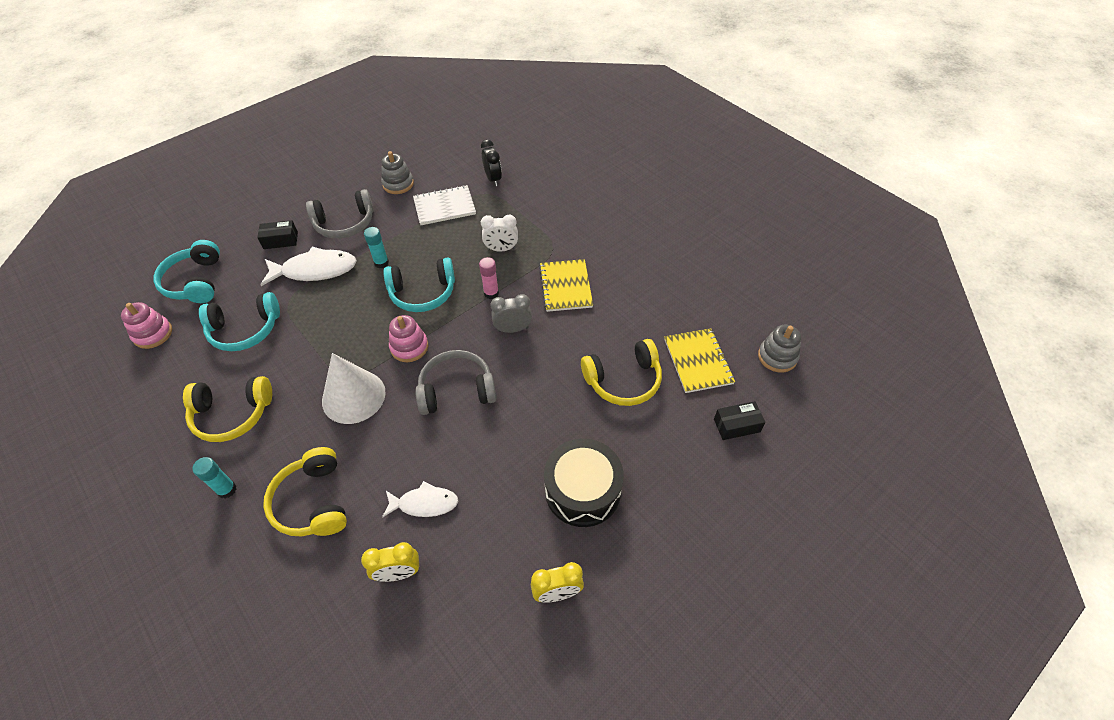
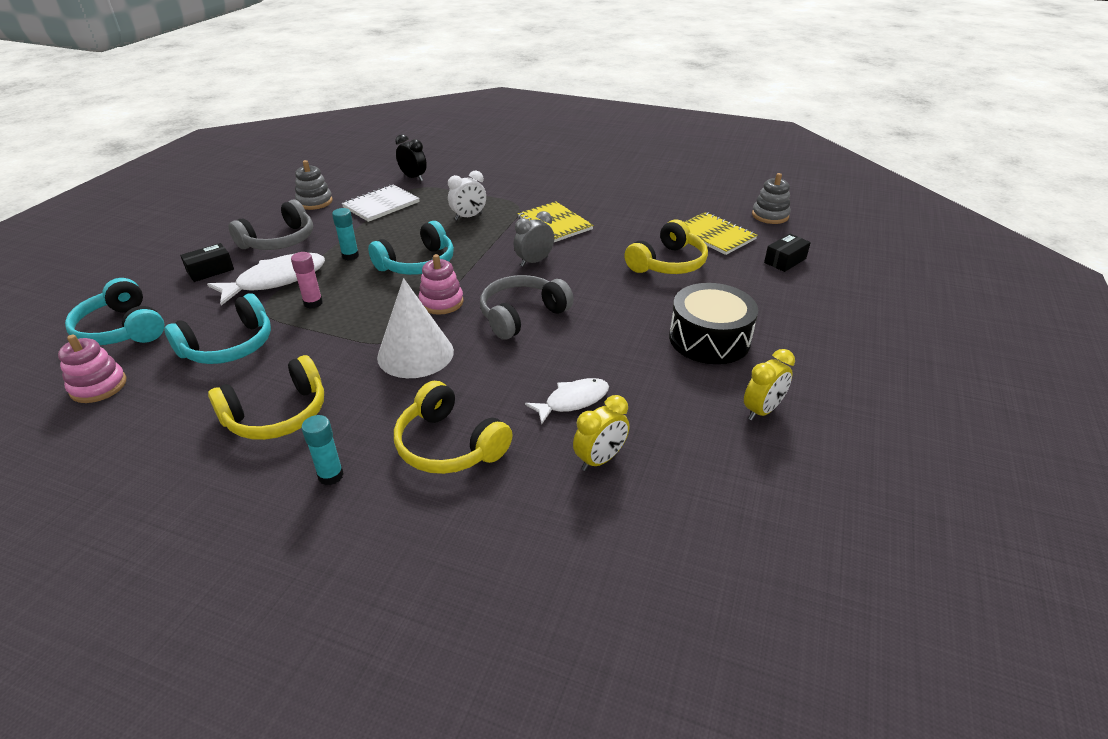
camera: 30 degrees left, 15 degrees down
pink glue stick [479,257,499,299] -> pink glue stick moved to [291,252,323,309]

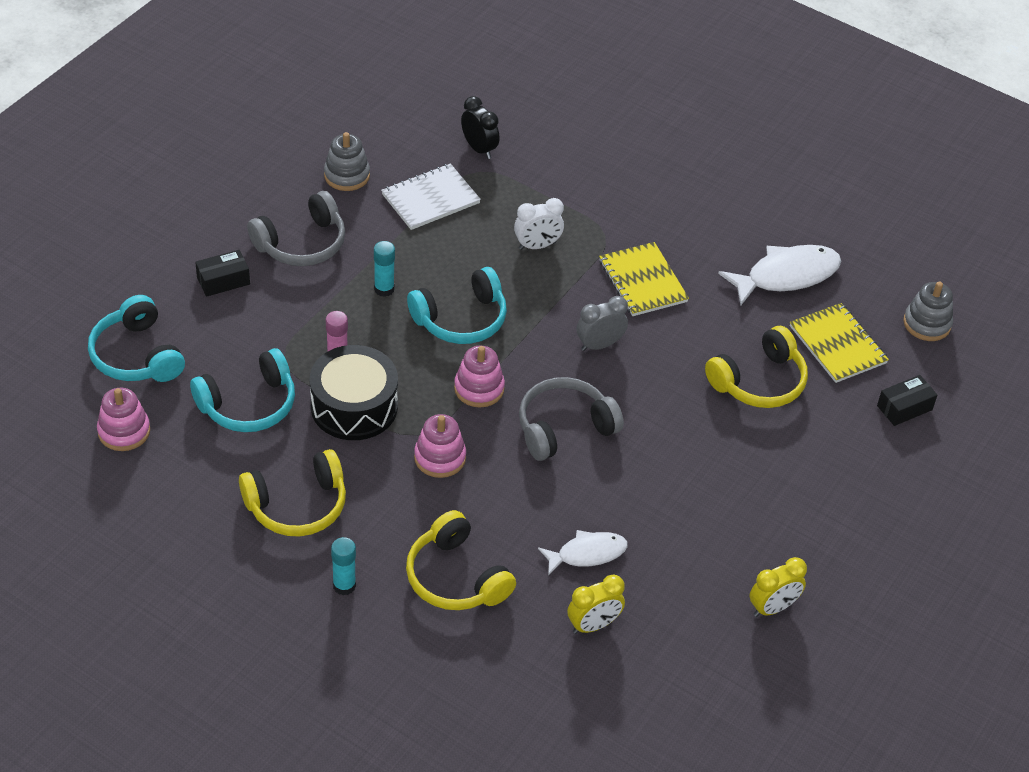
camera: 10 degrees right, 10 degrees up
white fish [207,253,325,306] -> white fish moved to [718,245,841,306]
white cone [377,278,454,378] -> pink stacking toy [414,414,466,478]
black drum [669,283,758,364] -> black drum moved to [310,345,398,440]

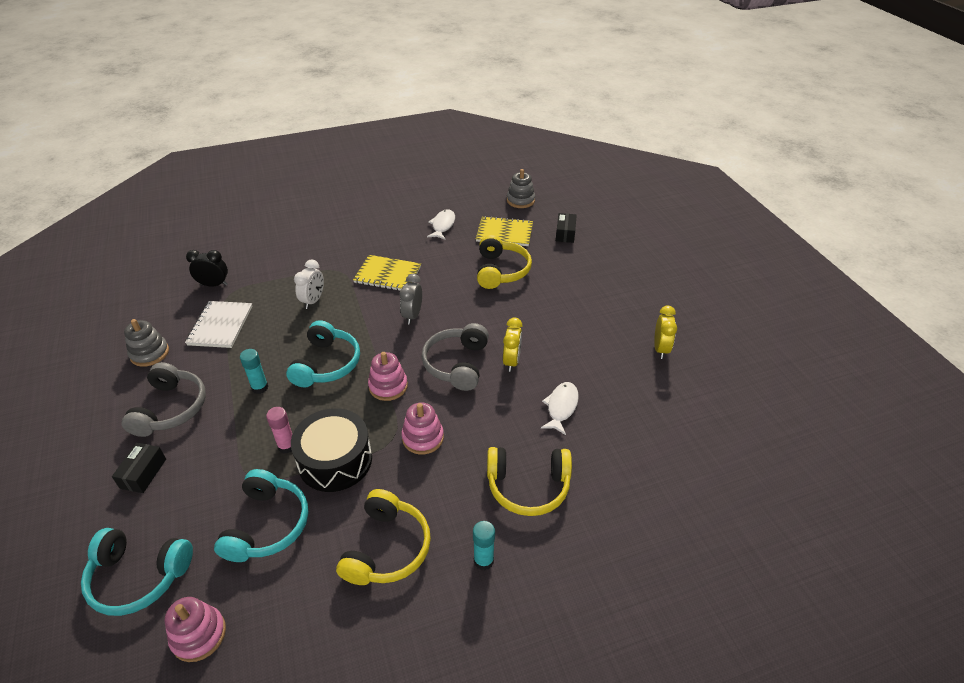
camera: 50 degrees left, 5 degrees down
yellow clock [567,574,625,634] -> yellow clock moved to [503,318,523,372]
white fish [718,245,841,306] -> white fish [427,209,455,240], size x0.62

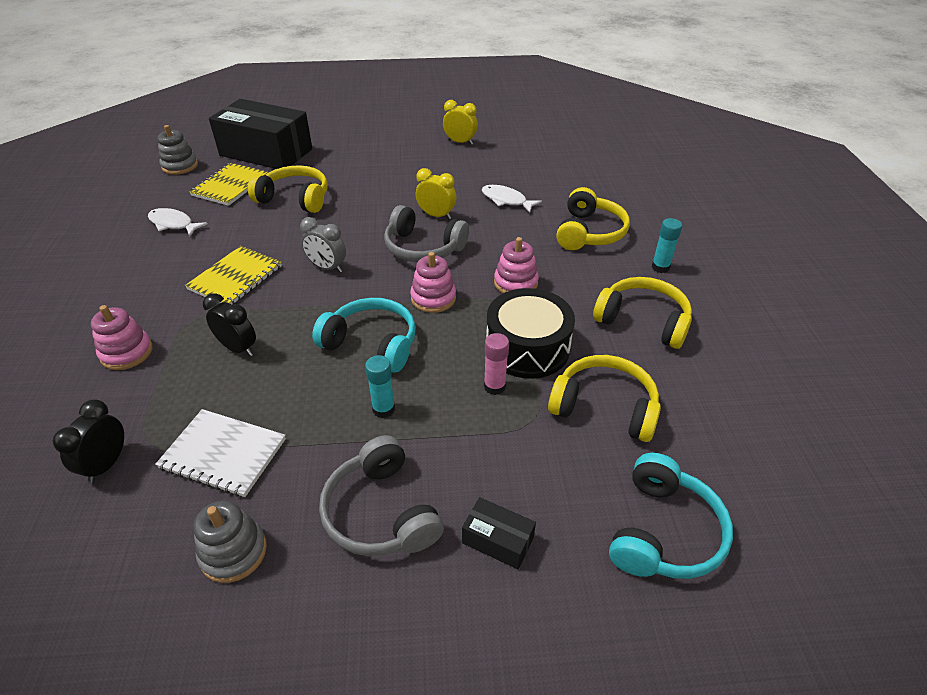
camera: 75 degrees left, 0 degrees up
grey headphones [122,362,206,437] -> grey headphones turned 135 degrees counterclockwise [319,435,444,556]
pink stacking toy [164,597,226,662] -> pink stacking toy moved to [91,305,152,370]
turquoise headphones [214,469,308,562] -> yellow headphones [548,355,661,442]
white clock [294,260,324,309] -> black clock [203,293,256,356]
black box [556,213,577,243] -> black box [209,99,312,169], size x2.43

